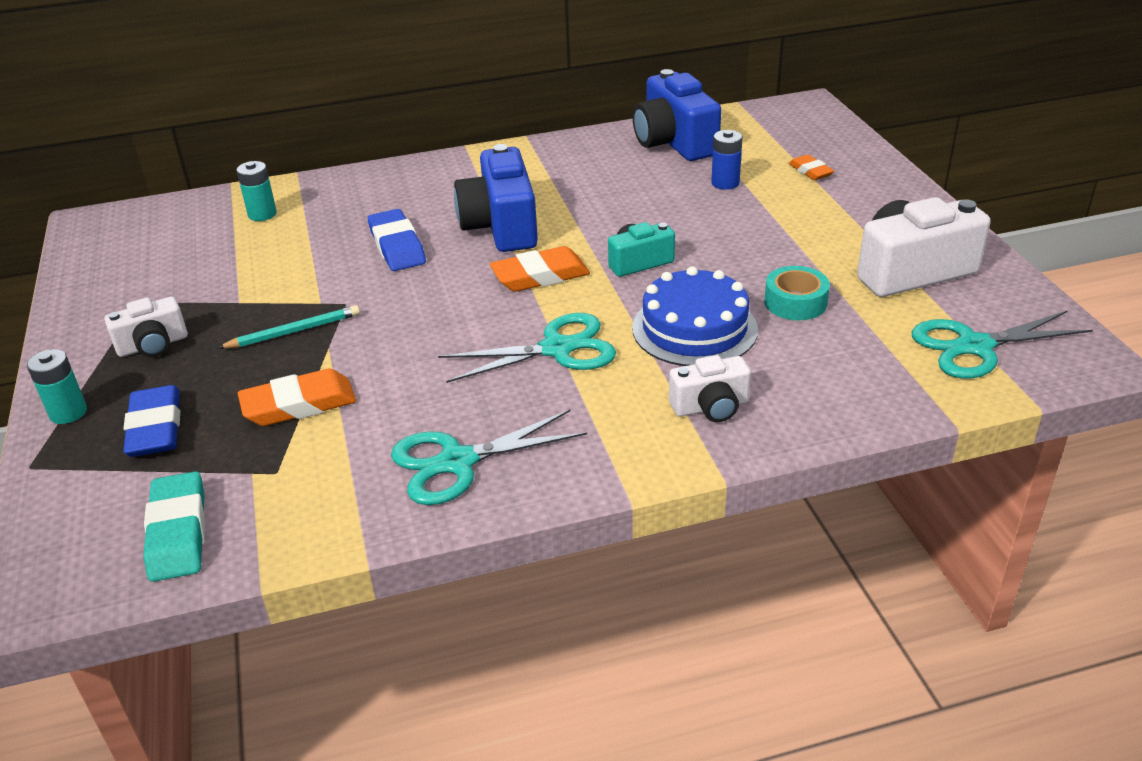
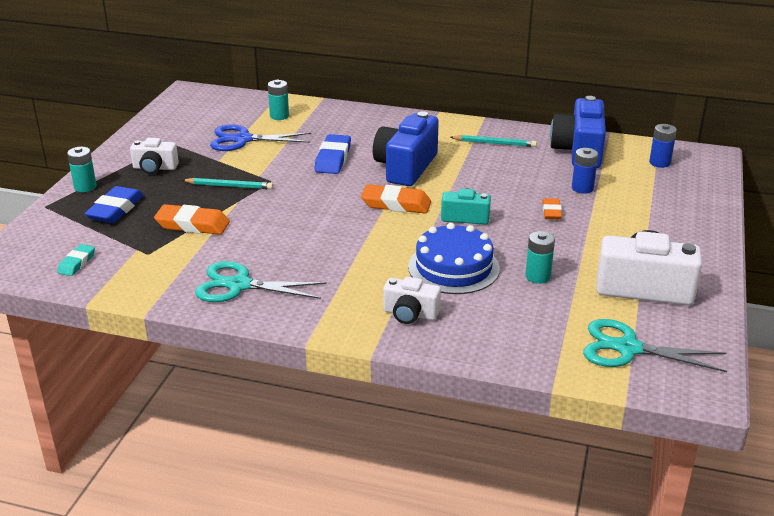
camera: 30 degrees right, 5 degrees down
turquoise eraser [143,471,205,582] -> turquoise eraser [57,244,95,276], size x0.59
turquoise scissors [438,313,616,383] -> none
turquoise tape [764,266,830,320] -> turquoise battery [525,231,555,284]
orange eraser [789,154,834,180] -> orange eraser moved to [542,198,562,220]
none -> blue scissors [210,124,311,151]
none -> turquoise pencil [450,135,537,147]
none -> blue battery [649,124,677,168]

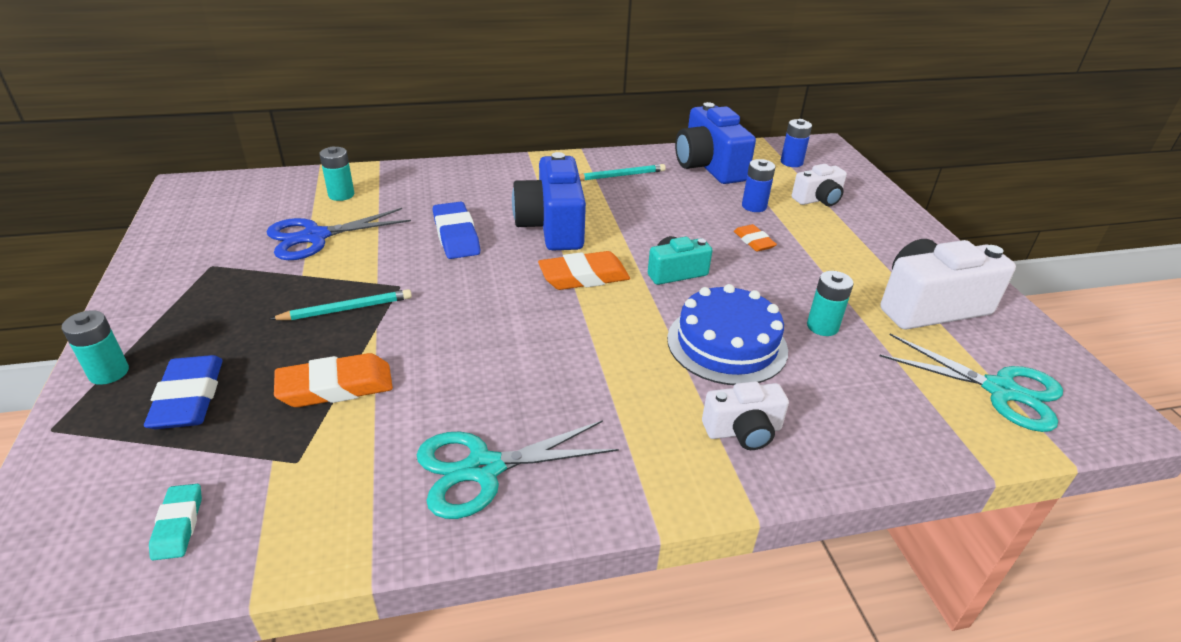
camera: 30 degrees left, 5 degrees up
white camera [130,138,179,174] -> white camera moved to [792,164,847,206]
turquoise scissors [583,319,727,372] -> turquoise scissors turned 135 degrees counterclockwise [880,334,1063,432]

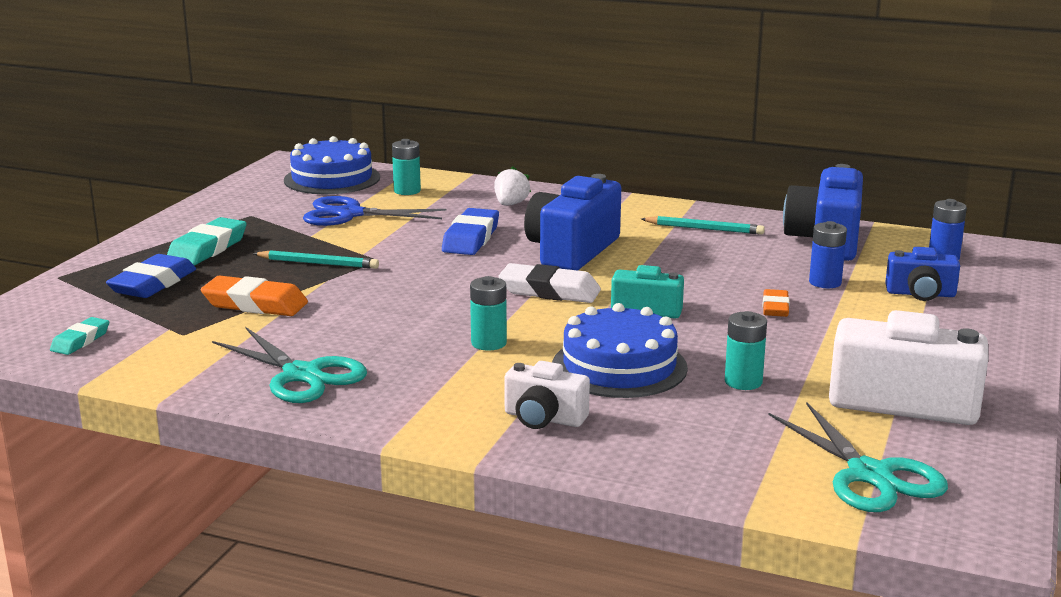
camera: 35 degrees right, 15 degrees down
turquoise battery [62,310,129,385] -> turquoise battery moved to [470,276,507,351]
turquoise scissors [416,420,618,519] -> turquoise scissors turned 150 degrees counterclockwise [212,327,367,403]
orange eraser [538,251,630,290] -> white eraser [499,263,601,303]
white camera [792,164,847,206] -> blue camera [885,247,960,301]
none -> turquoise eraser [167,217,247,266]
none -> blue cake [284,136,380,194]
none -> white strawberry [494,166,531,206]

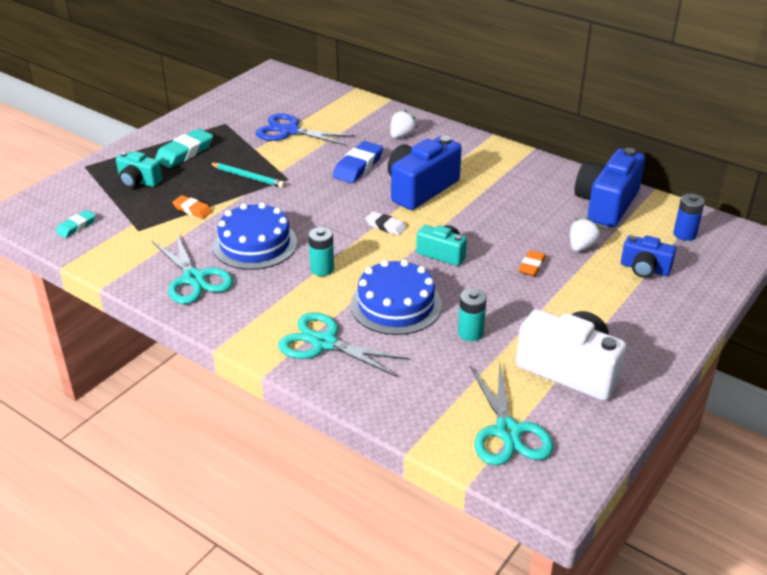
camera: 15 degrees right, 15 degrees up
blue eraser [106,254,196,298] -> turquoise camera [116,151,162,188]
orange eraser [201,276,308,316] -> orange eraser [172,195,212,219], size x0.59
blue cake [284,136,380,194] -> blue cake moved to [213,202,297,270]
turquoise battery [392,139,421,195] -> none
white eraser [499,263,601,303] -> white eraser [365,211,406,236], size x0.59
white camera [504,361,590,429] -> turquoise scissors [278,312,410,377]
turquoise pencil [641,216,765,234] -> none
blue battery [809,221,847,288] -> white strawberry [570,218,601,252]

